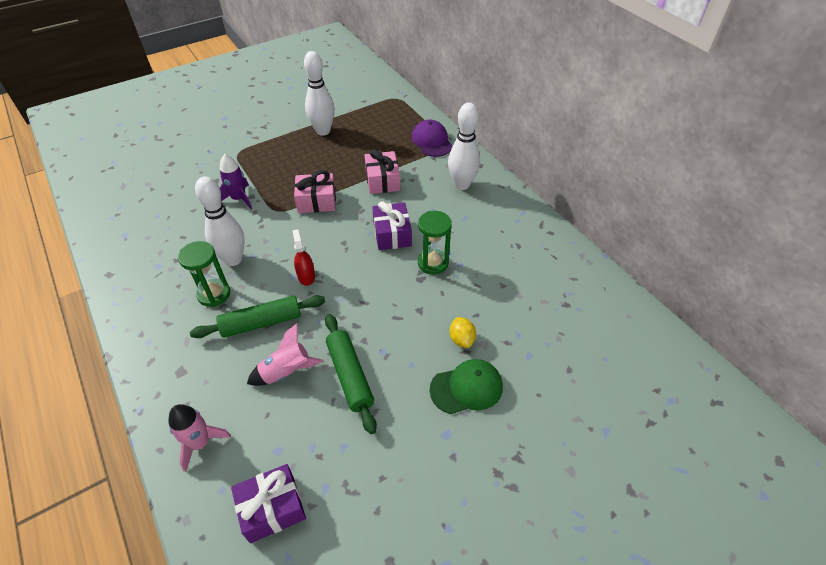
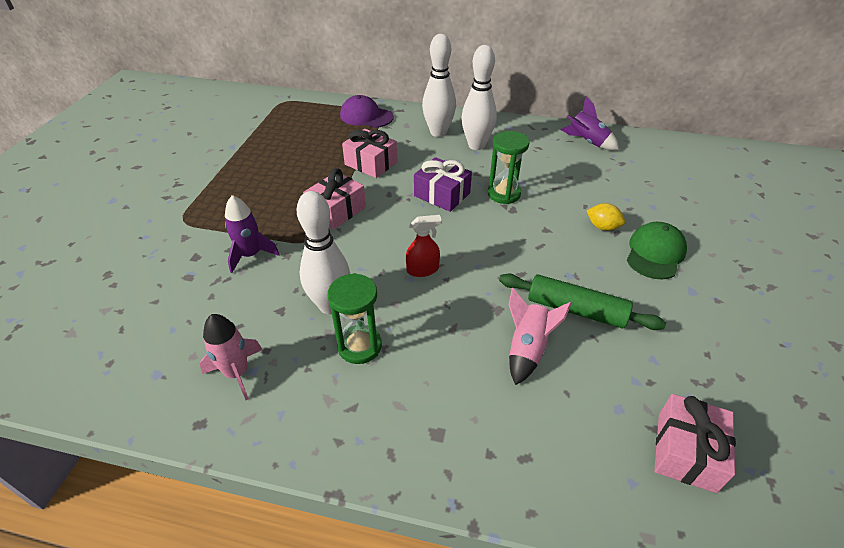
camera: 45 degrees left, 5 degrees down
pink rocket [168,404,231,472] -> pink rocket moved to [200,314,263,400]
green rolling pin [190,295,326,338] -> none
purple gift [231,464,306,543] -> pink gift [654,394,736,493]
red spray bottle [292,229,315,286] -> red spray bottle turned 135 degrees clockwise [406,215,442,277]
white bowling pin [304,51,335,136] -> white bowling pin moved to [461,45,497,150]
none -> purple rocket [561,96,619,150]

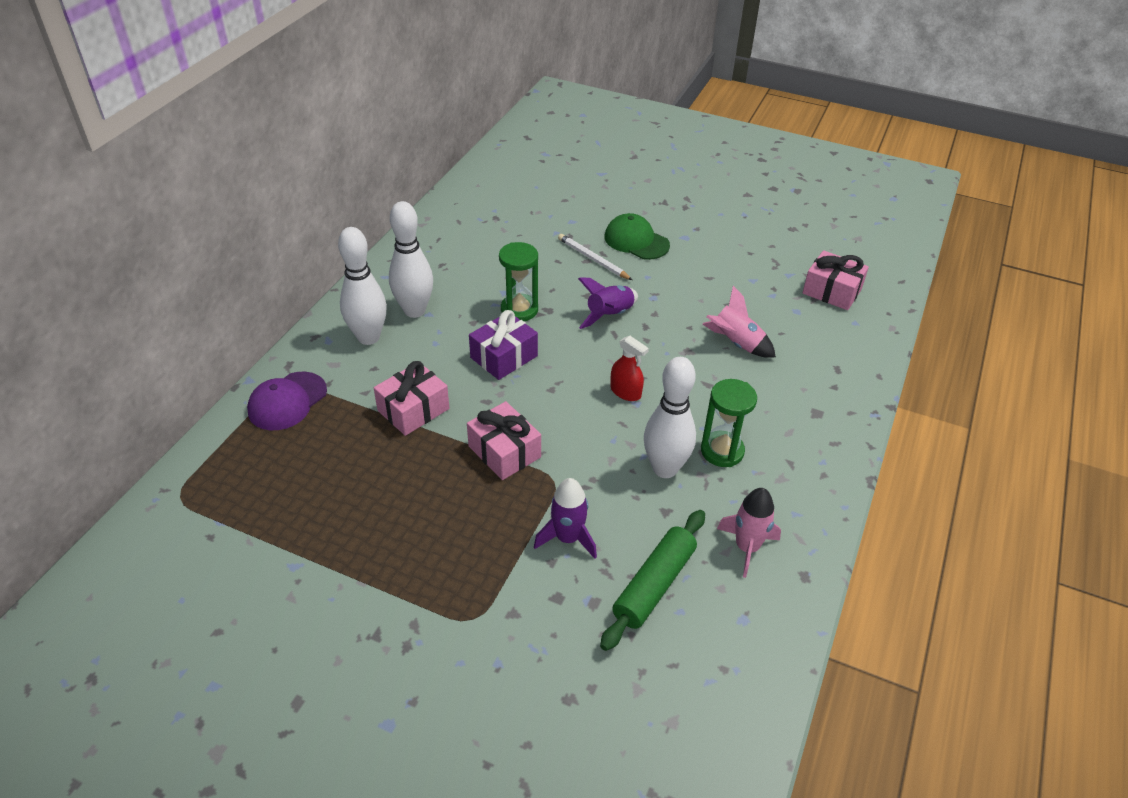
camera: 80 degrees left, 0 degrees up
red spray bottle [406,215,442,277] -> red spray bottle turned 135 degrees clockwise [610,336,649,401]
green rolling pin [499,274,666,330] -> green rolling pin moved to [600,510,705,651]
purple rocket [561,96,619,150] -> purple rocket moved to [578,278,638,329]
yellow lemon [587,203,625,231] -> white pencil [558,234,632,280]

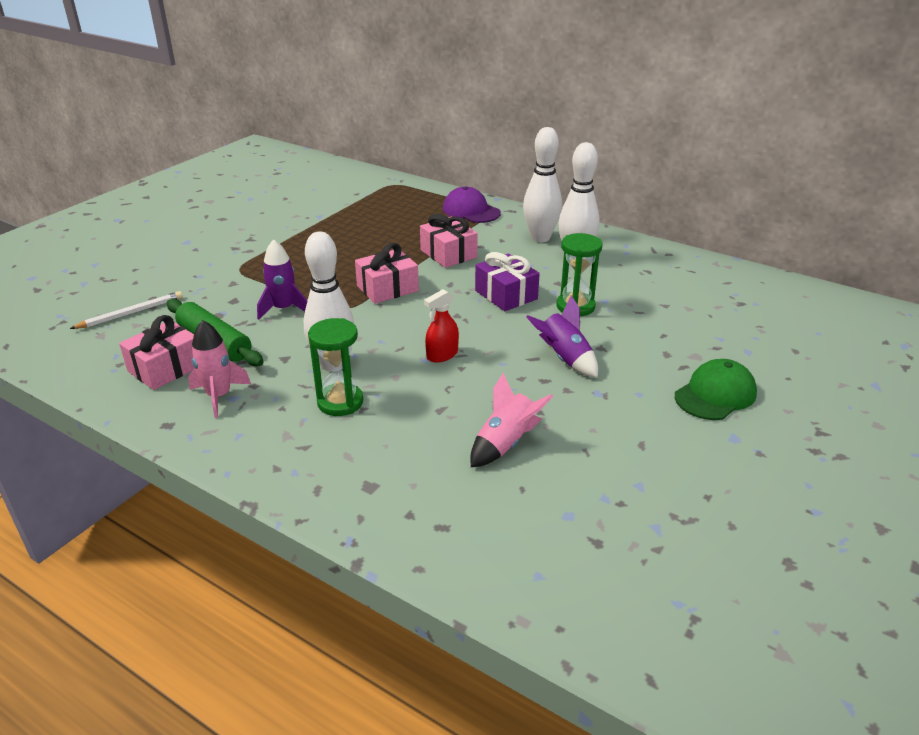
camera: 100 degrees right, 10 degrees down
white pencil [558,234,632,280] -> white pencil moved to [70,291,183,329]
pink gift [802,250,869,310] -> pink gift moved to [119,315,195,390]

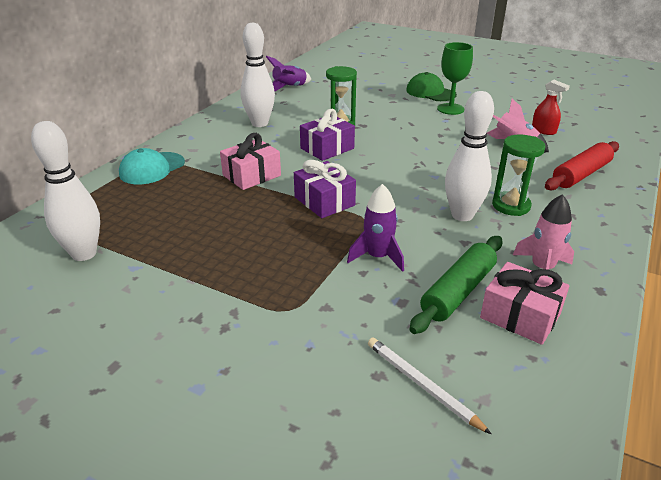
camera: 95 degrees left, 0 degrees up
pink gift [355,243,419,304] -> purple gift [294,160,356,218]
red spray bottle [424,289,459,363] -> red spray bottle moved to [532,80,570,135]
purple cap [443,186,501,223] -> turquoise cap [119,148,185,184]
white bowling pin [523,127,562,242] -> white bowling pin moved to [31,121,100,261]
purple rocket [526,295,598,378] -> purple rocket moved to [266,56,311,91]
none -> green goblet [437,42,473,115]
none -> red rolling pin [545,141,619,191]

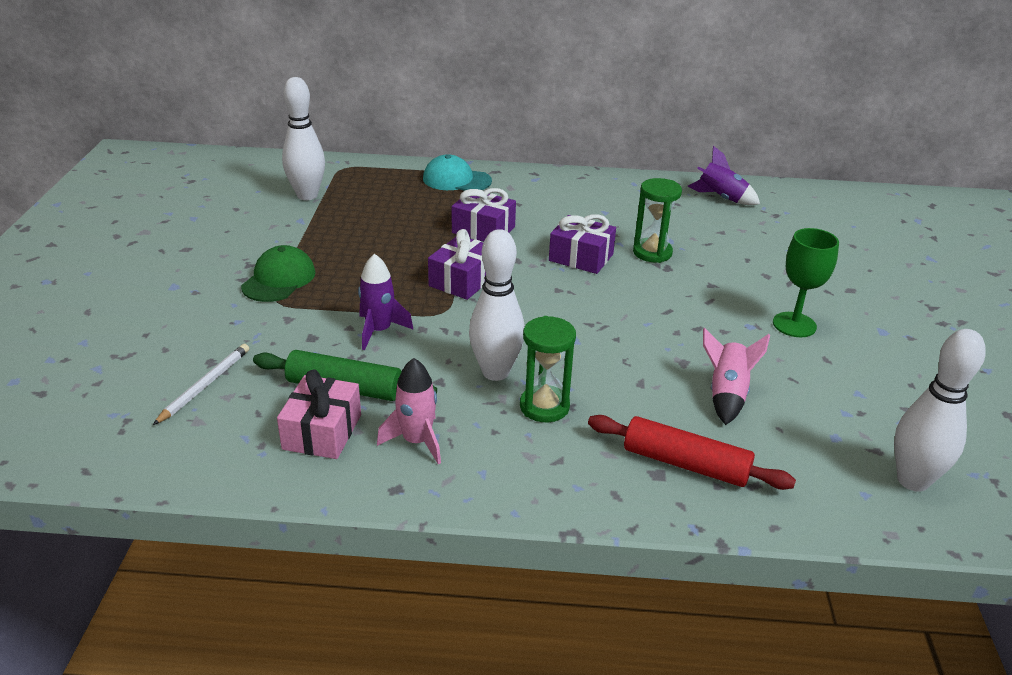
camera: 65 degrees right, 0 degrees up
pink gift [220,133,281,190] -> purple gift [452,188,516,242]
white bowling pin [241,22,275,127] -> white bowling pin moved to [894,329,986,492]
green cap [406,72,457,101] -> green cap moved to [241,245,316,302]
red spray bottle [532,80,570,135] -> none

